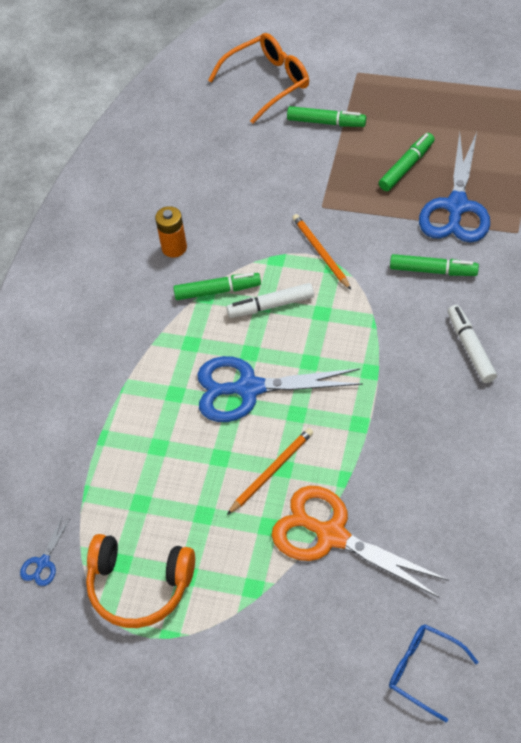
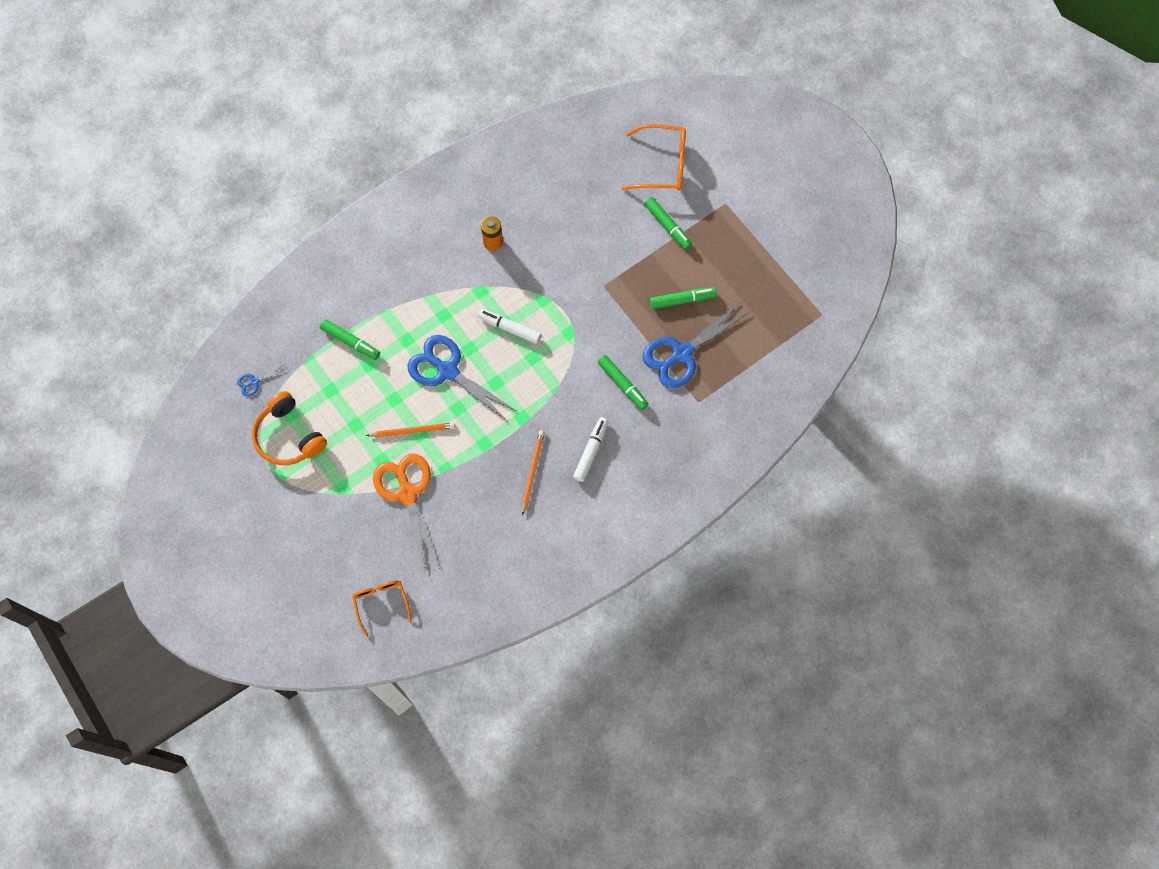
camera: 35 degrees right, 15 degrees up
green marker [173,273,261,300] -> green marker moved to [320,319,380,360]
orange pencil [292,214,351,290] -> orange pencil moved to [522,431,544,516]
blue glasses [389,624,478,722] -> orange glasses [352,580,411,637]

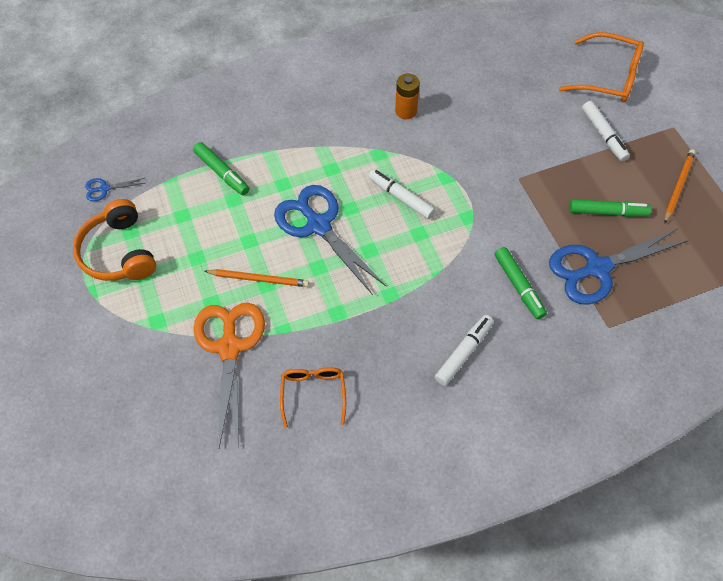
camera: 15 degrees right, 10 degrees down
orange glasses [352,580,411,637] -> orange glasses moved to [280,367,346,428]
orange pencil [522,431,544,516] -> orange pencil moved to [664,149,696,223]
green marker [644,197,692,250] -> white marker [582,101,630,162]

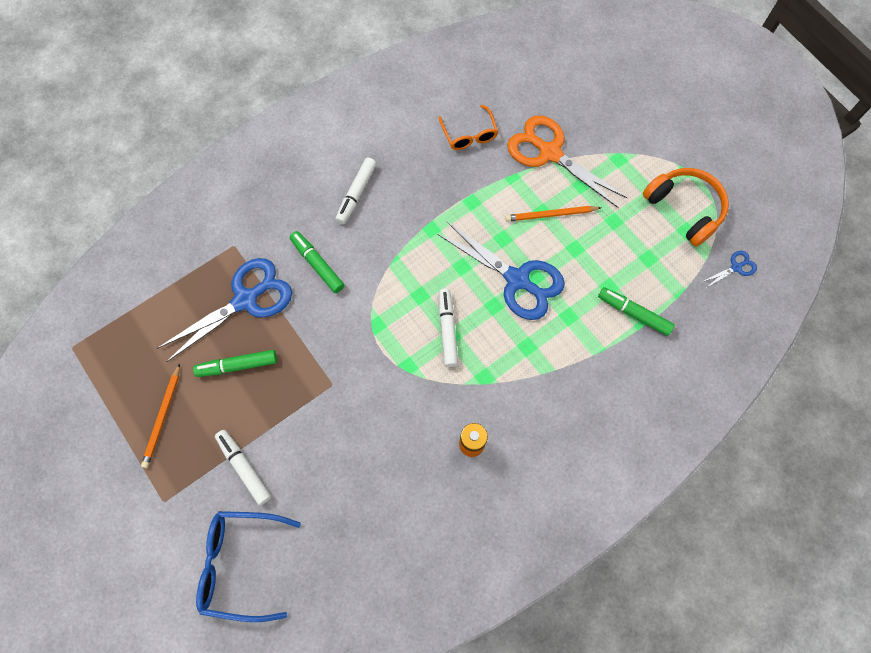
camera: 165 degrees right, 10 degrees up
orange scissors [193,303,265,448] -> orange scissors turned 150 degrees clockwise [507,115,627,208]
white marker [368,169,436,219] -> white marker turned 120 degrees counterclockwise [439,289,458,367]
orange glasses [559,32,644,102] -> blue glasses [196,511,301,622]

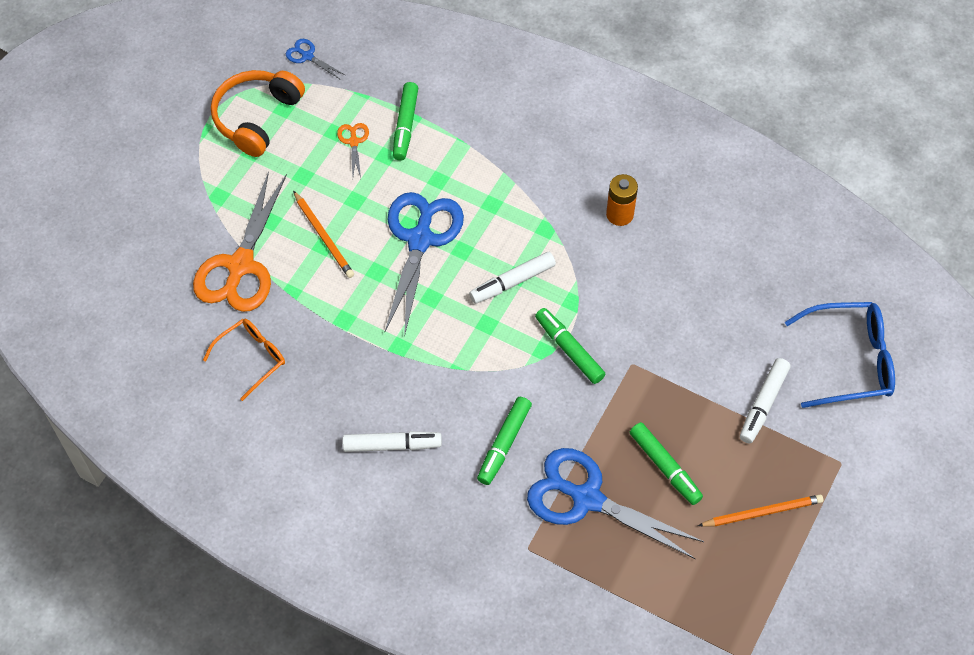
camera: 115 degrees left, 10 degrees down
blue glasses [196,511,301,622] -> blue glasses turned 75 degrees counterclockwise [785,302,895,408]
none -> orange scissors [337,123,369,178]
none -> green marker [535,308,605,384]

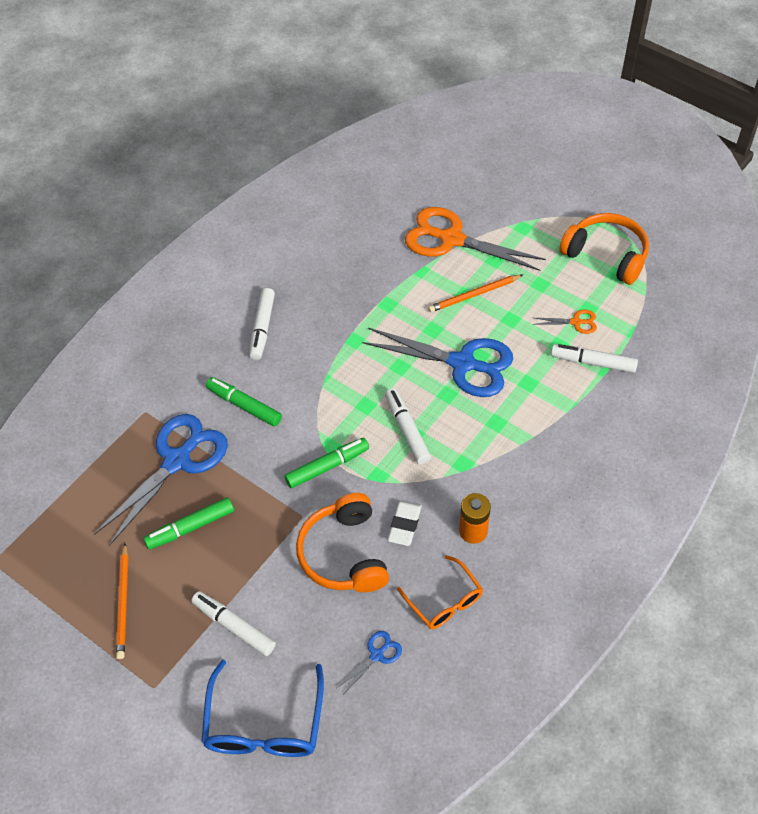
camera: 100 degrees right, 5 degrees down
orange glasses [203,319,285,401] -> orange glasses moved to [397,555,483,629]
blue scissors [286,39,345,79] -> blue scissors moved to [337,631,402,693]
green marker [393,82,418,161] -> white marker [551,344,638,373]
none -> orange headphones [296,493,389,592]
none -> white eraser [388,500,422,546]

